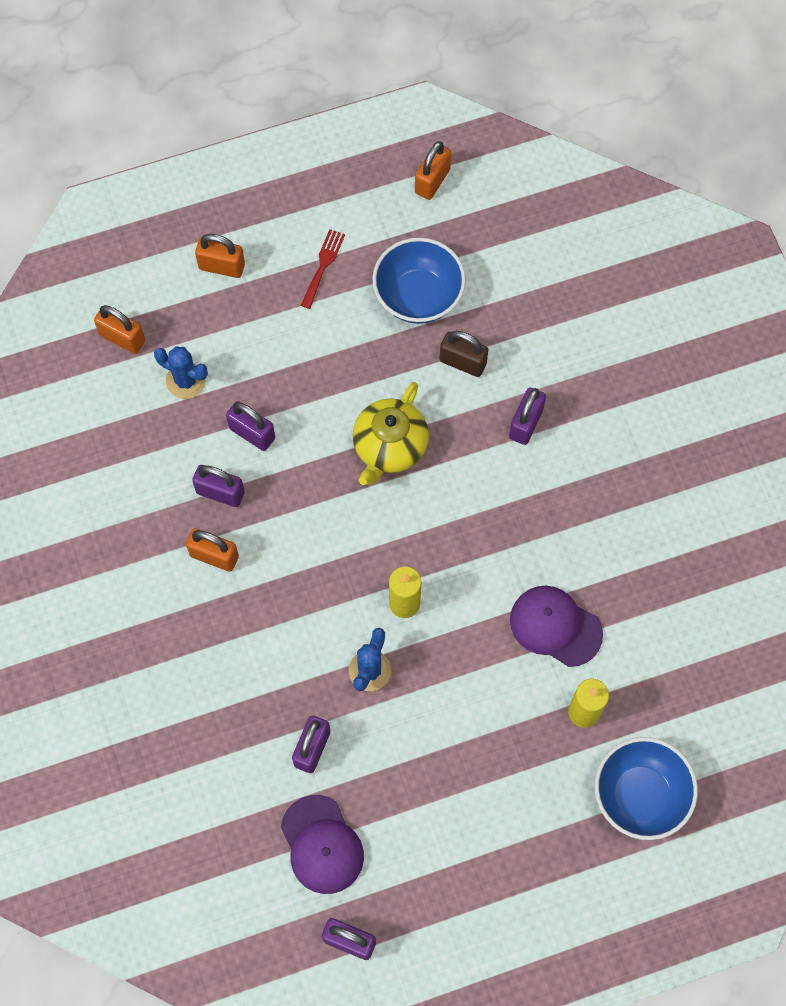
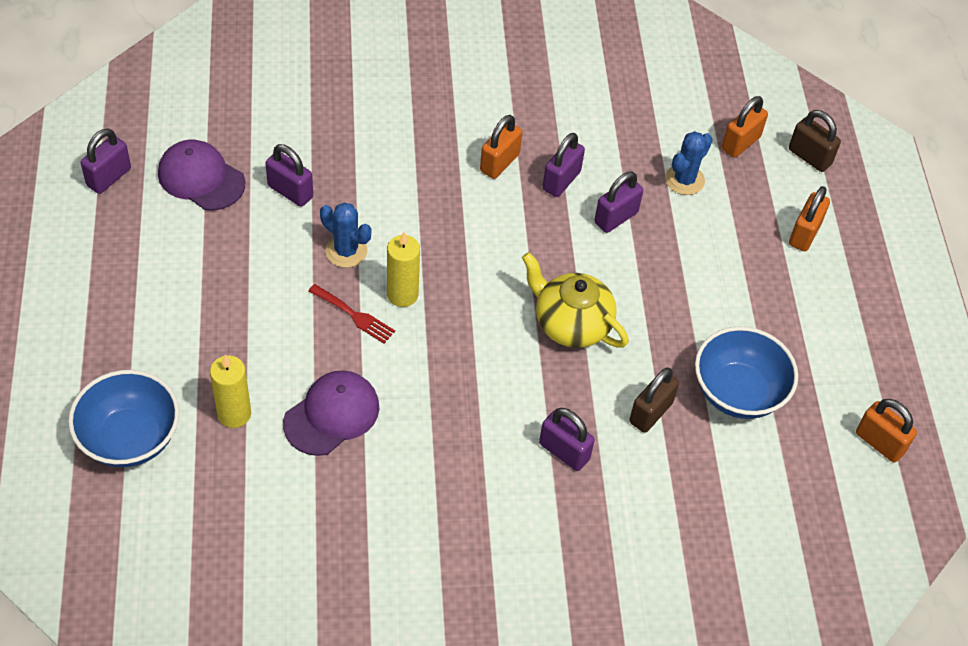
camera: 100 degrees right, 15 degrees down
purple cap [281,795,364,894] -> purple cap turned 45 degrees clockwise [158,140,245,211]
red fork [301,229,345,309] -> red fork moved to [308,284,395,344]
none -> brown padlock [789,110,841,172]

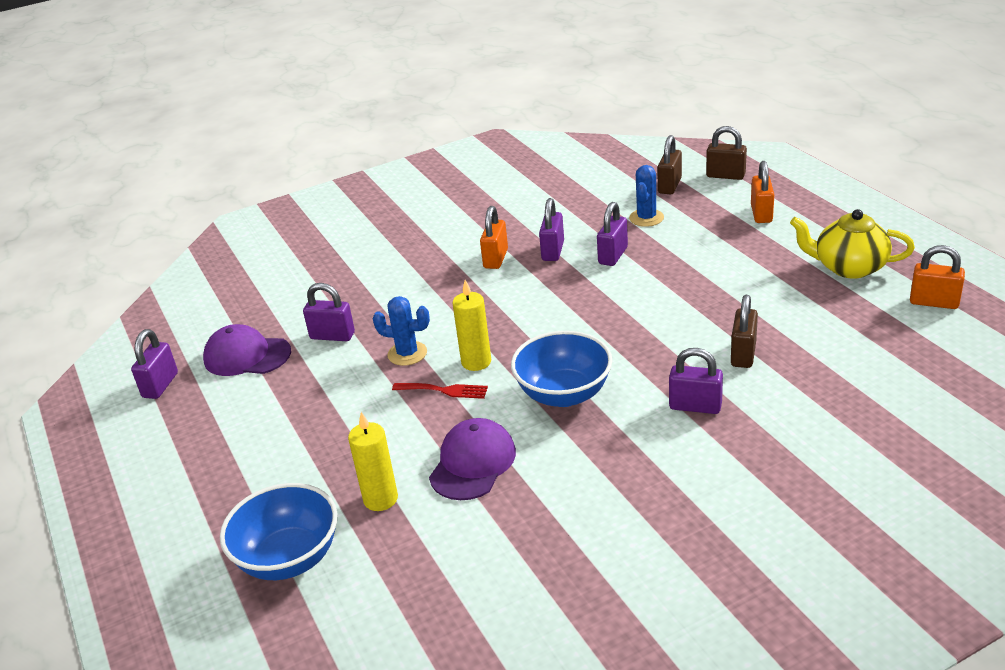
camera: 15 degrees left, 20 degrees down
yellow teapot [522,252,629,348] -> yellow teapot moved to [790,209,915,279]
blue bowl [695,327,798,419] -> blue bowl moved to [511,331,612,407]
orange padlock [722,96,768,158] -> brown padlock [658,135,682,194]

